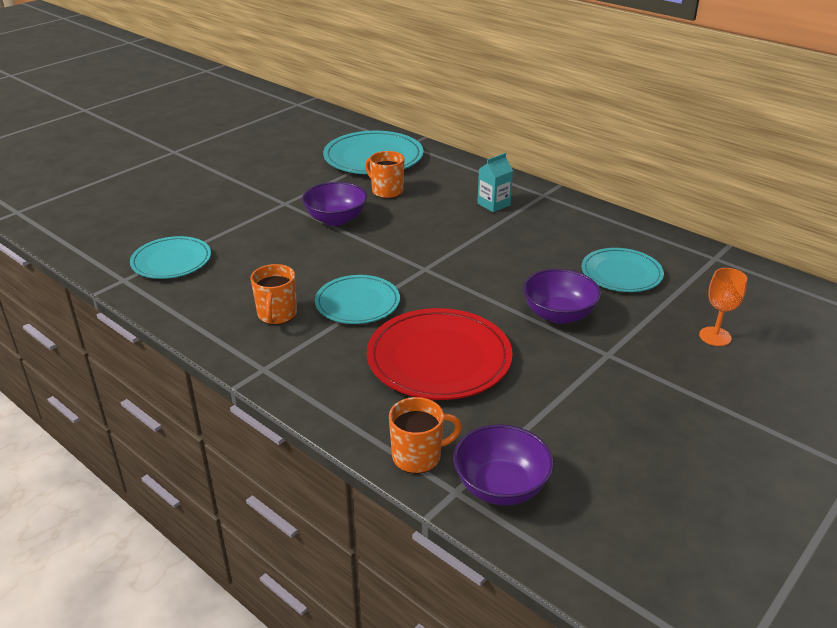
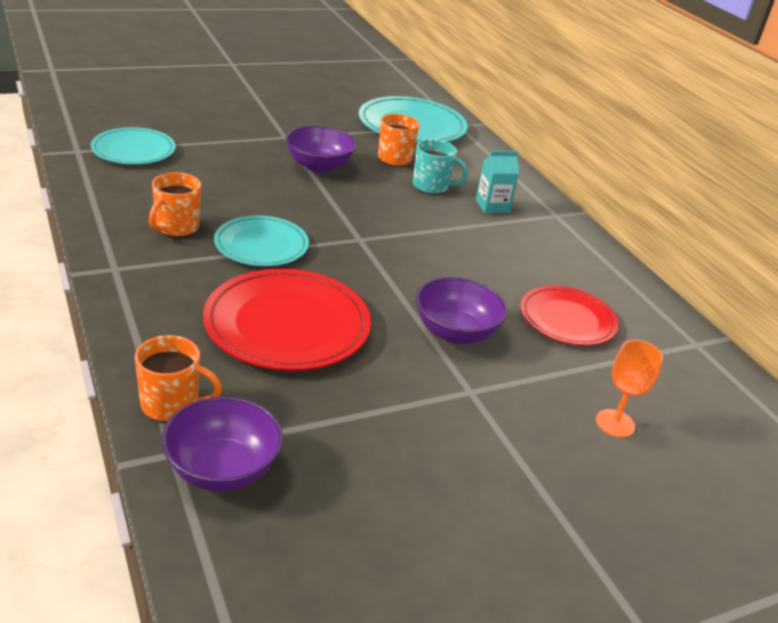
camera: 20 degrees right, 0 degrees up
turquoise plate [582,248,664,292] -> red plate [520,286,619,346]
none -> turquoise mug [413,139,468,195]

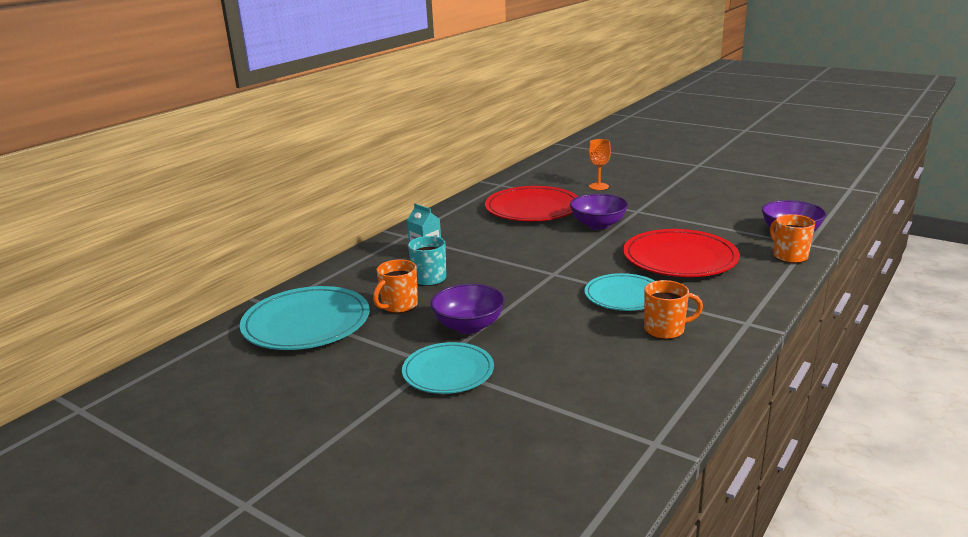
camera: 115 degrees left, 10 degrees down
turquoise plate [91,127,176,165] -> turquoise plate moved to [402,342,494,394]
red plate [520,286,619,346] -> red plate [485,186,578,221], size x1.56

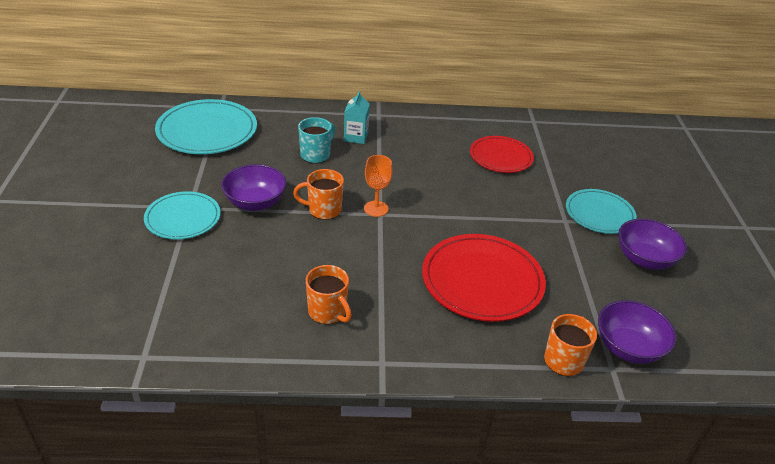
camera: 50 degrees right, 15 degrees up
orange mug [373,260,418,313] -> orange mug moved to [293,169,344,220]
red plate [485,186,578,221] -> red plate [470,136,534,173], size x0.64
purple bowl [570,194,628,230] -> purple bowl moved to [618,218,687,270]
turquoise plate [584,273,655,311] -> turquoise plate moved to [566,189,637,234]
orange goblet [589,139,611,190] -> orange goblet moved to [364,155,392,217]

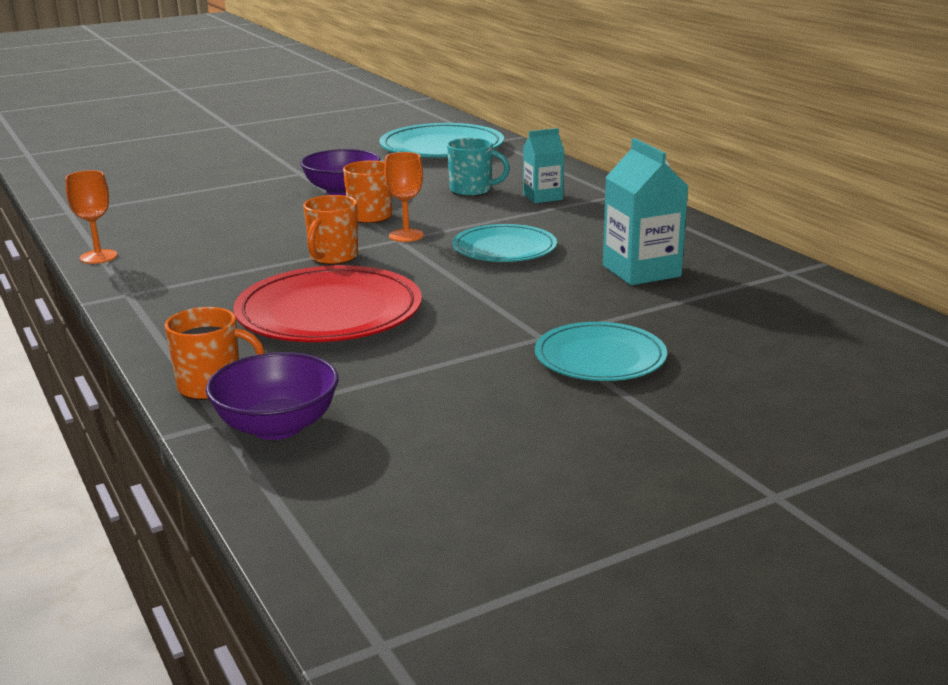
camera: 65 degrees right, 15 degrees down
turquoise plate [144,191,221,240] -> turquoise plate moved to [452,224,557,262]
orange mug [306,265,352,324] -> orange mug moved to [303,195,358,265]
red plate [470,136,534,173] -> turquoise carton [603,138,688,285]
purple bowl [618,218,687,270] -> none
none -> orange goblet [65,170,118,264]

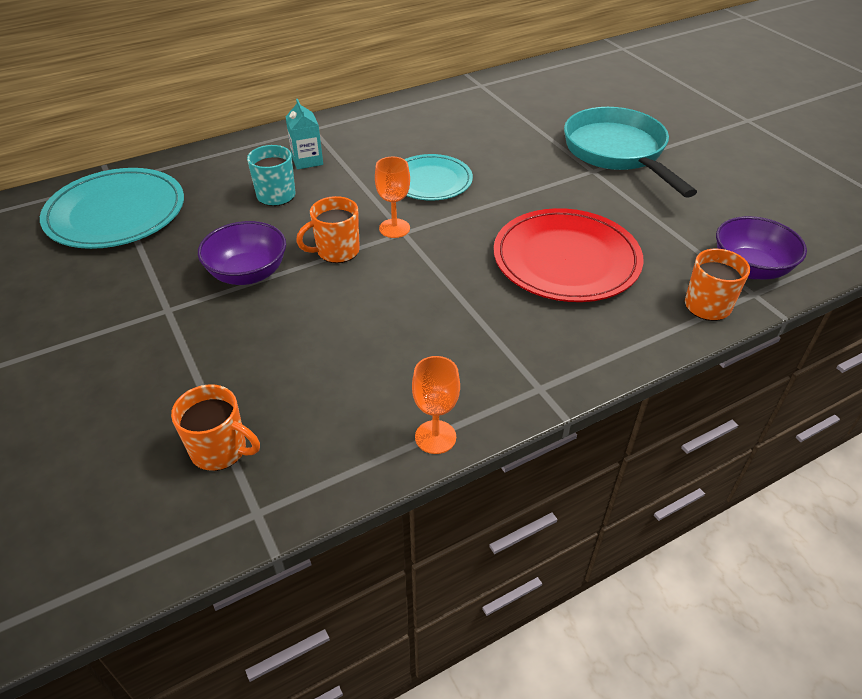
camera: 90 degrees left, 20 degrees up
orange mug [303,195,358,265] -> orange mug moved to [171,384,260,471]
turquoise plate [535,322,667,381] -> turquoise pan [564,107,697,198]
turquoise carton [603,138,688,285] -> none

